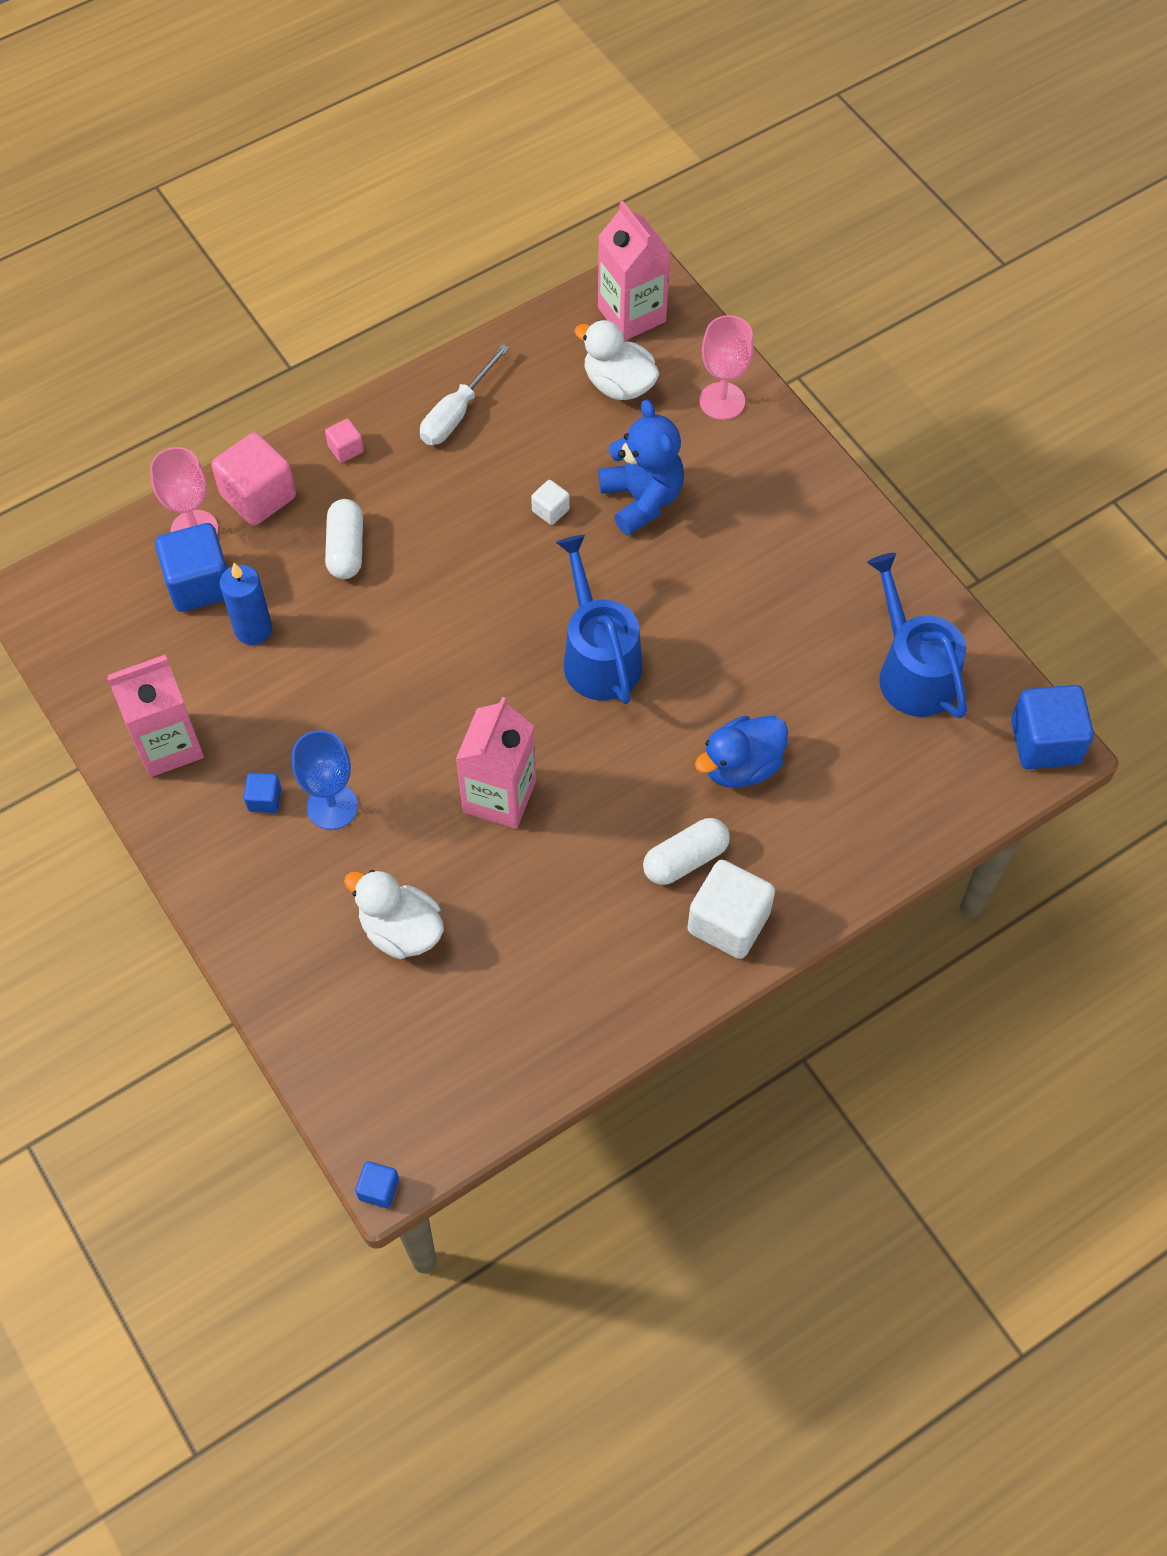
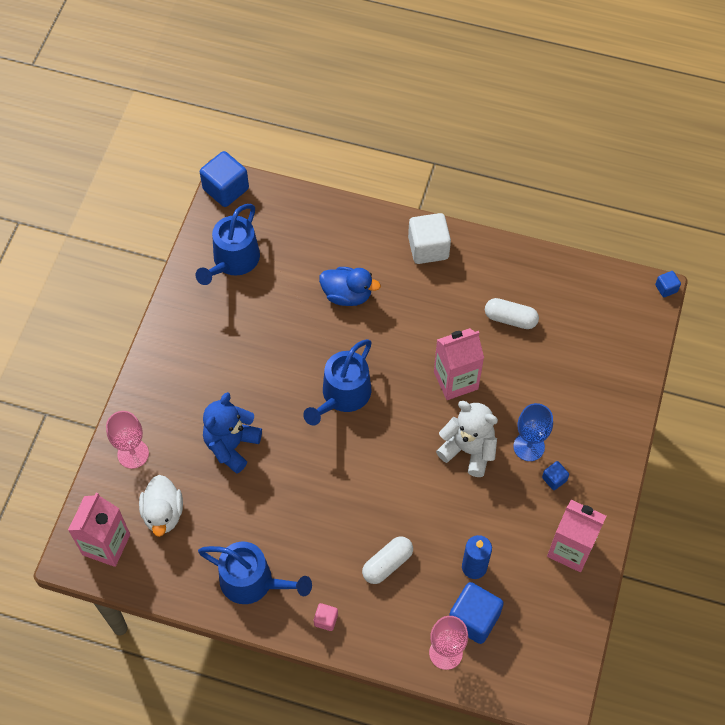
camera: 130 degrees left, 0 degrees up
pink cube [211,432,296,526] -> none
white duck [344,870,444,959] -> none
white screwdriver [420,344,510,445] -> blue watering can [198,541,312,604]
white cube [531,480,570,525] -> none
white capsule [643,818,730,885] -> white capsule moved to [485,298,539,329]
none -> white teddy bear [436,401,498,477]

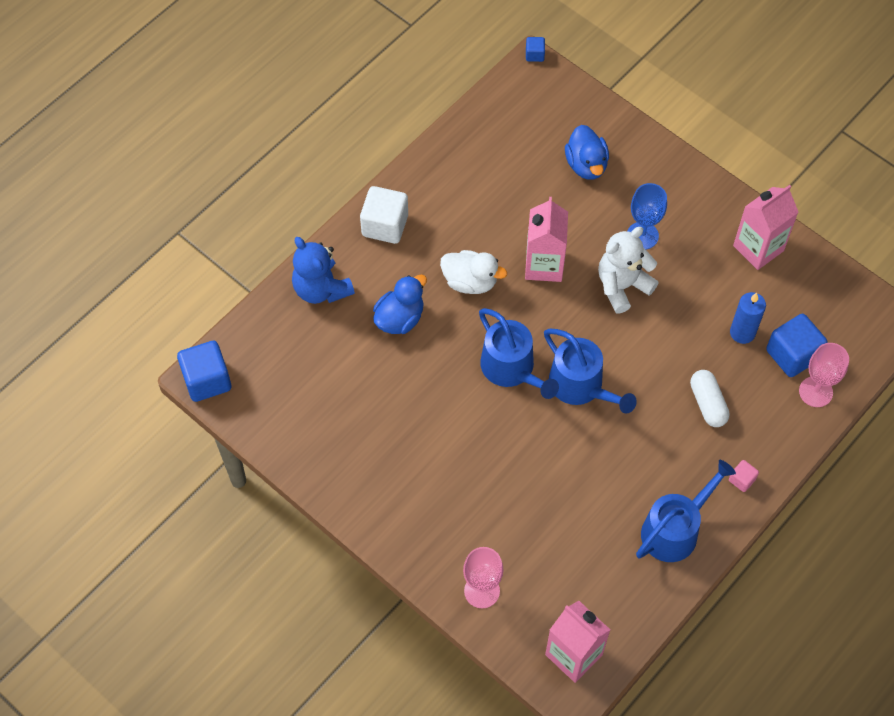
camera: 65 degrees left, 0 degrees up
white duck [139,475,183,537] -> white duck moved to [440,250,507,294]
blue watering can [195,204,260,285] -> blue watering can moved to [544,328,637,413]
blue teddy bear [203,392,262,473] -> blue teddy bear moved to [292,237,355,304]
white capsule [485,298,539,329] -> none
blue cube [542,461,569,490] -> none
none -> blue duck [565,125,609,180]

